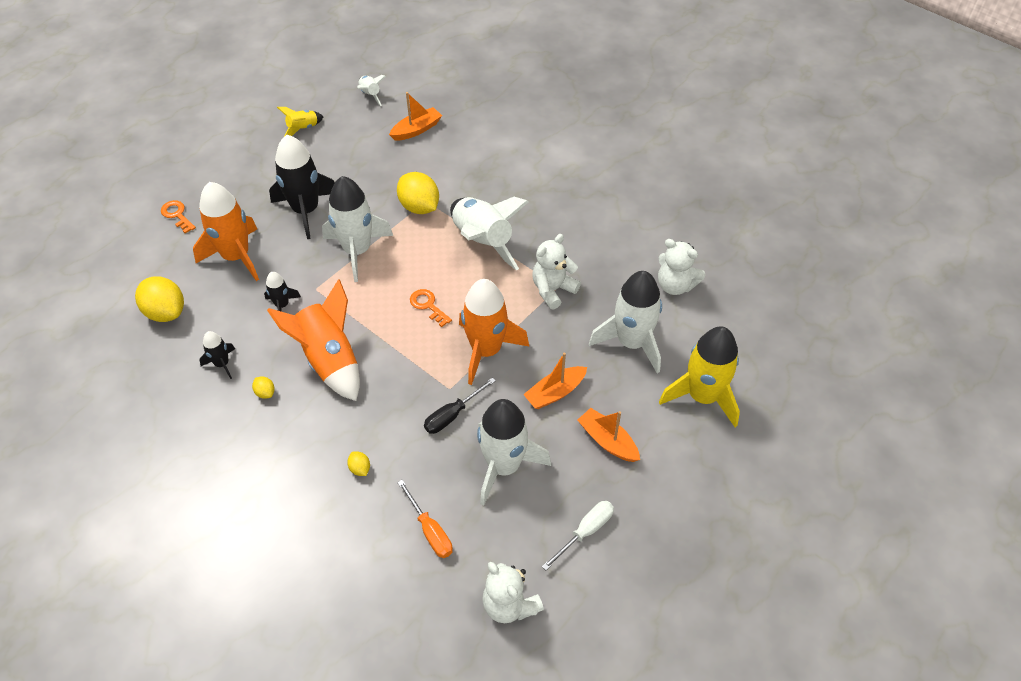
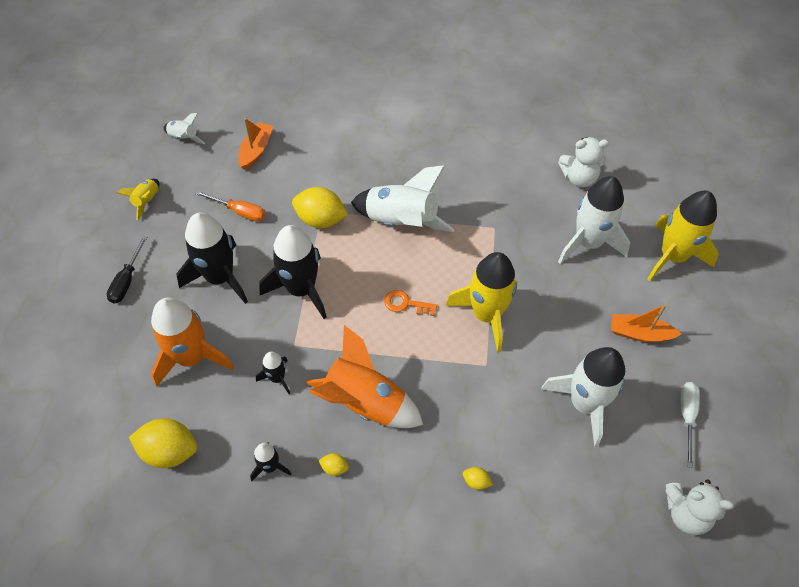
camera: 35 degrees left, 5 degrees up
orange key [161,200,196,234] -> none
white rocket [322,176,393,282] -> black rocket [259,225,327,319]
orange screwdriver [397,480,453,558] -> orange screwdriver moved to [196,191,266,222]
black screwdriver [424,377,496,434] -> black screwdriver moved to [107,235,148,304]
orange rocket [459,279,530,385] -> yellow rocket [445,252,517,352]
orange boat [523,353,587,409] -> none
white teddy bear [532,234,581,310] -> none

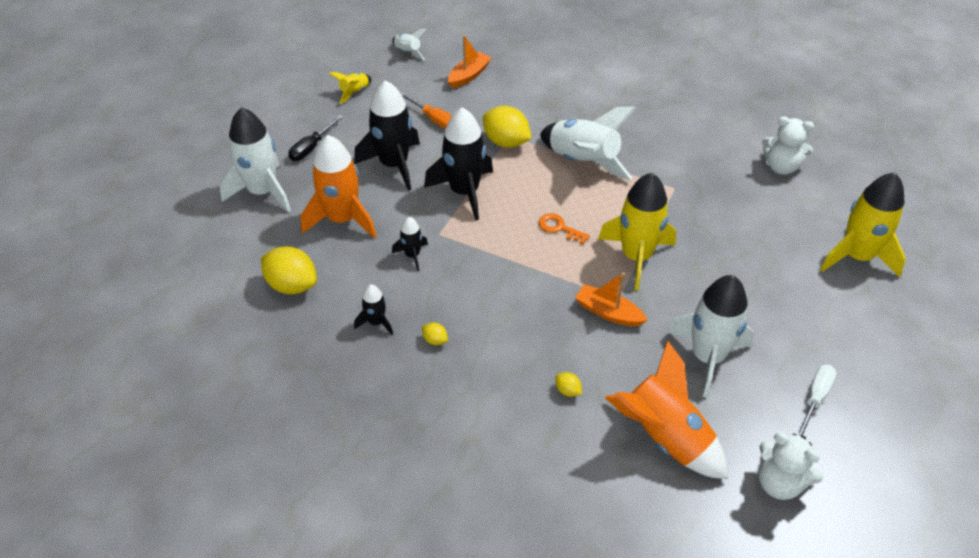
camera: 20 degrees right, 10 degrees down
orange rocket [306,325,423,428] -> orange rocket moved to [605,341,728,479]
white rocket [558,176,630,264] -> white rocket moved to [219,107,291,213]
orange boat [611,304,681,342] -> orange boat moved to [575,272,648,326]

